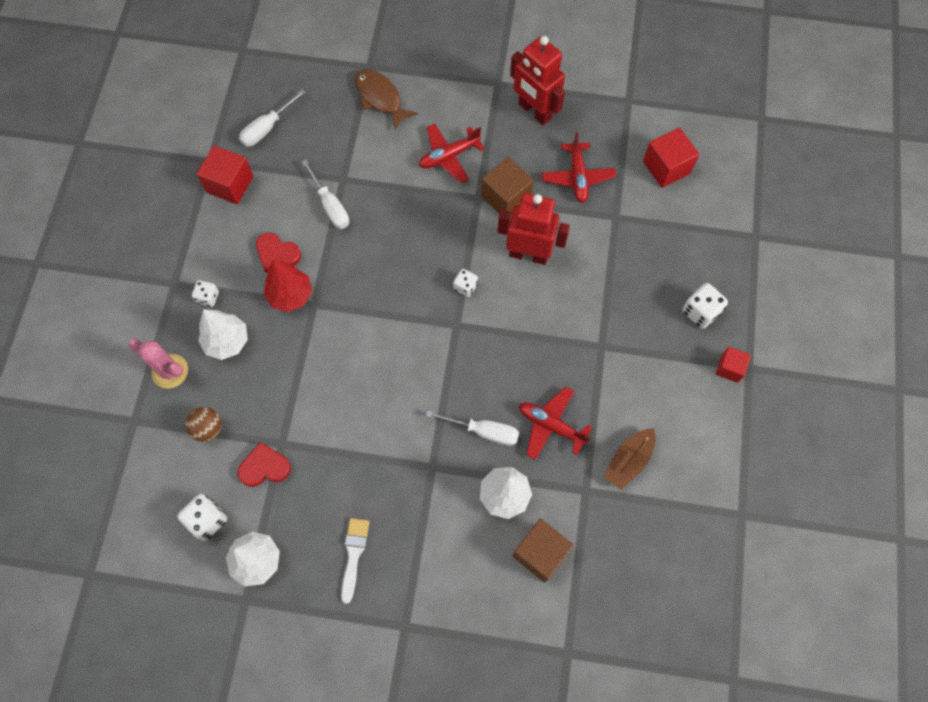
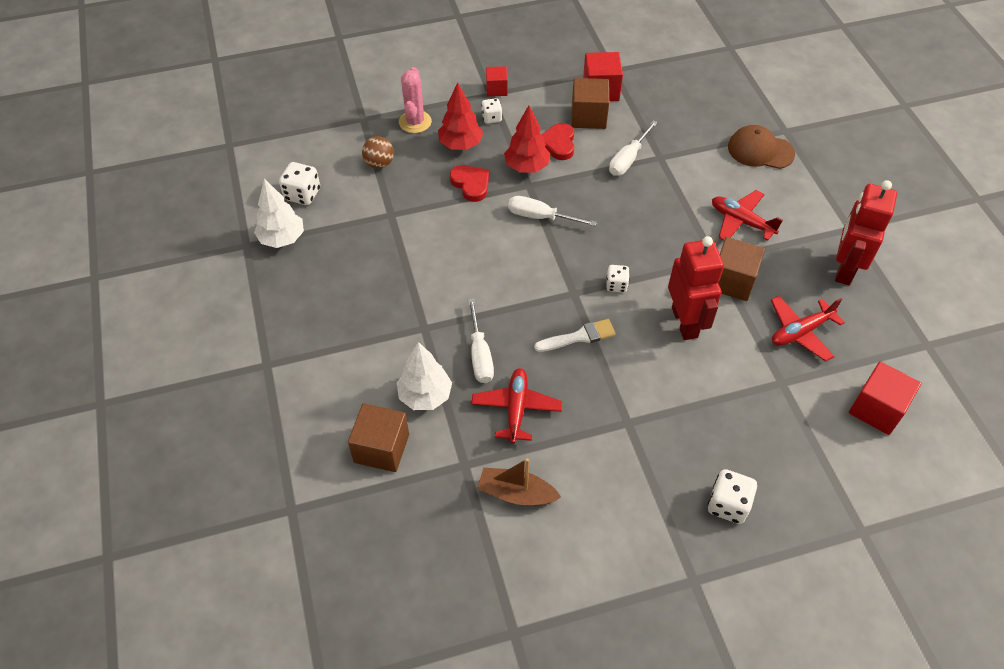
camera: 65 degrees right, 15 degrees down
white tree [198,309,248,360] -> red tree [438,82,483,150]
red heart [238,442,291,487] -> red heart moved to [450,165,490,202]
white screwdriver [239,89,306,147] -> white screwdriver moved to [508,196,597,226]
white brush [341,518,369,604] -> white brush moved to [534,319,616,352]
brown fish [355,69,418,131] -> brown cap [728,125,795,169]
red cube [716,347,751,383] -> red cube moved to [486,66,508,97]
none -> brown cube [571,78,609,129]

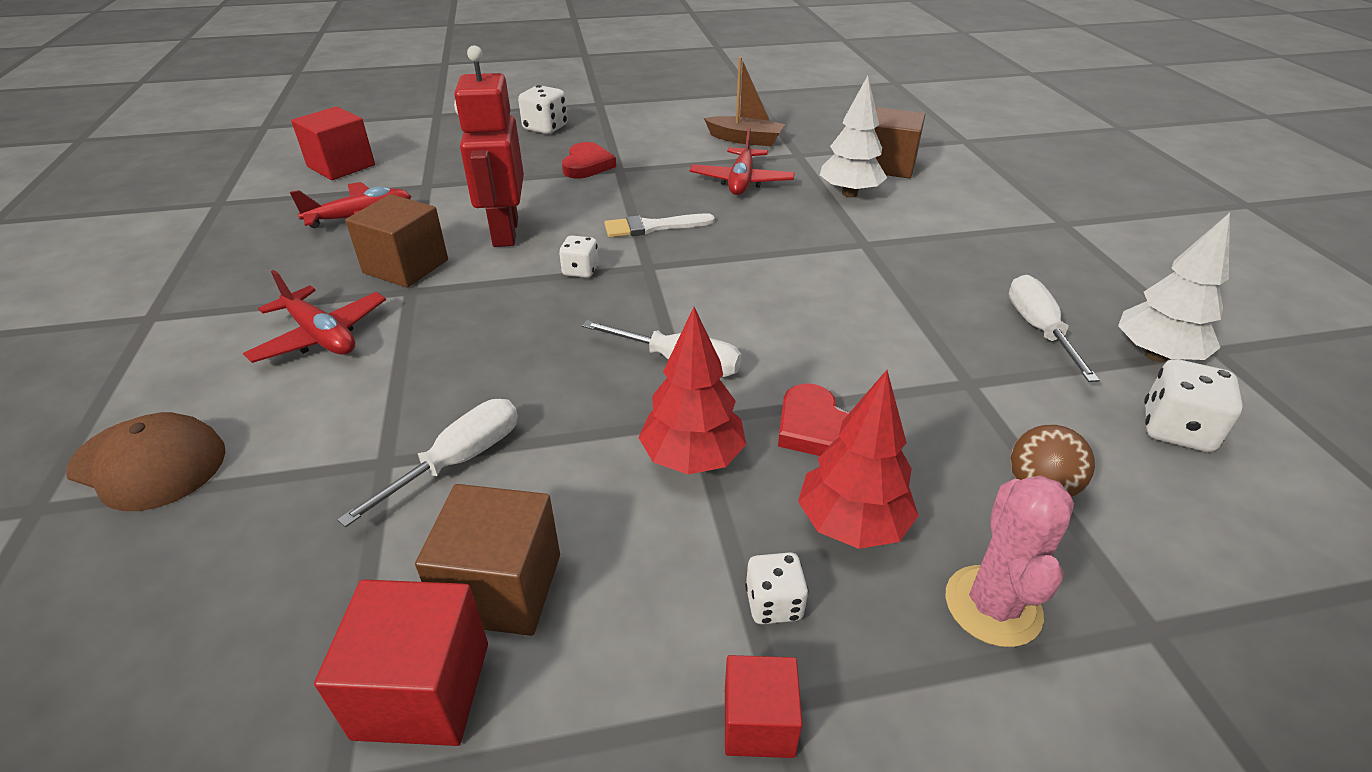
camera: 175 degrees left, 15 degrees down
white screwdriver [468,298,494,383] -> white screwdriver moved to [1008,275,1100,382]
red heart [542,123,574,160] -> red heart moved to [562,142,616,179]
red robot [835,180,897,285] -> none

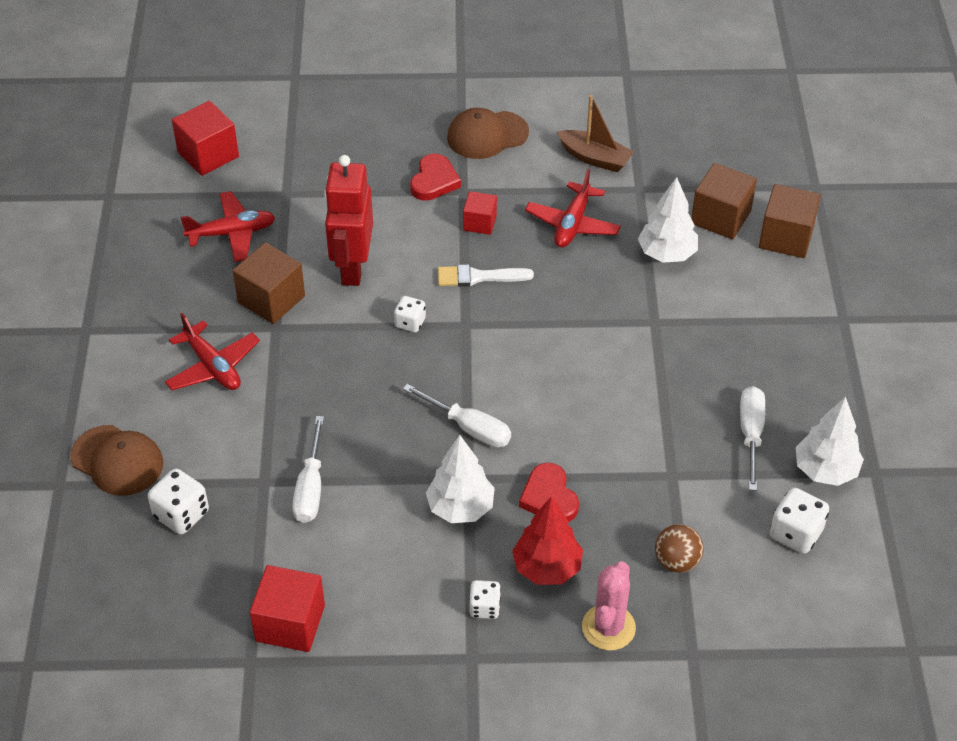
camera: 10 degrees right, 10 degrees up
white screwdriver [337,399,518,527] -> white screwdriver turned 135 degrees clockwise [292,416,324,523]
brown cube [415,484,560,636] -> brown cube moved to [759,184,821,258]
white dice [518,85,568,134] -> white dice moved to [148,469,209,534]
red tree [638,307,746,474] -> white tree [426,435,495,523]
red cube [725,655,802,758] -> red cube moved to [463,191,497,235]
none -> brown cap [447,108,529,159]

